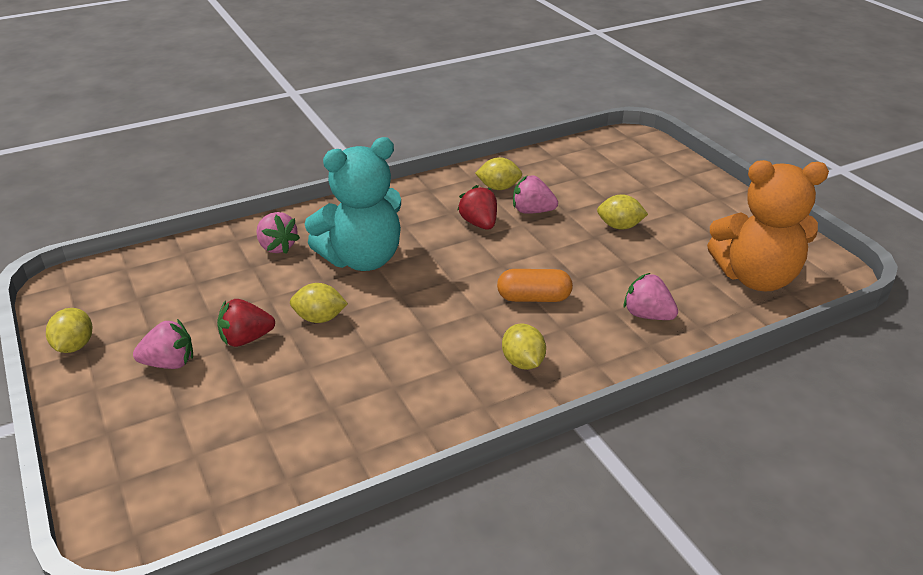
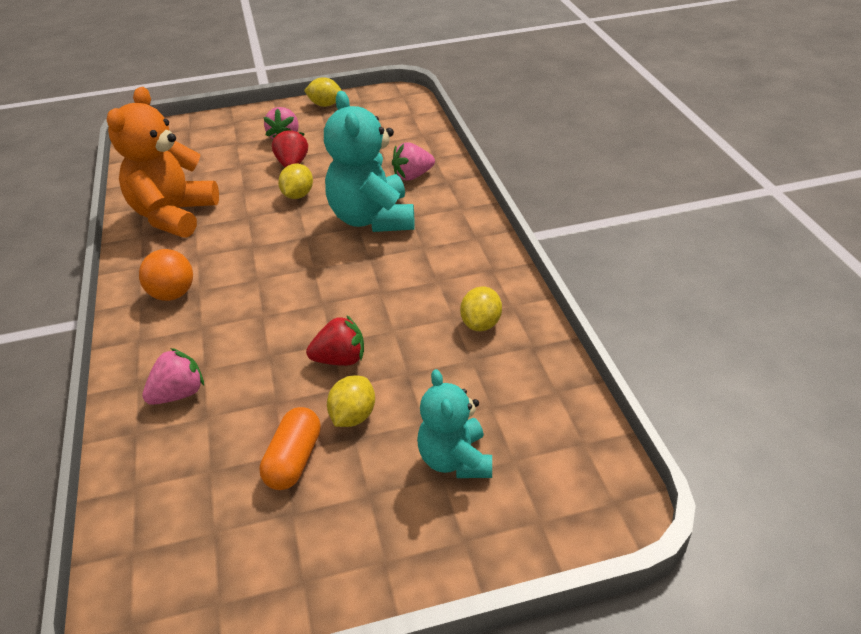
camera: 105 degrees right, 5 degrees up
red strawberry [458,185,497,230] -> red strawberry moved to [306,316,364,366]
orange capsule [497,269,573,302] -> orange capsule moved to [259,407,321,490]
yellow lemon [502,324,546,370] -> orange ball [139,249,193,301]
pink strawberry [513,175,558,214] -> none
orange teddy bear [707,160,829,291] -> orange teddy bear moved to [106,87,219,238]
none -> turquoise teddy bear [417,369,492,478]

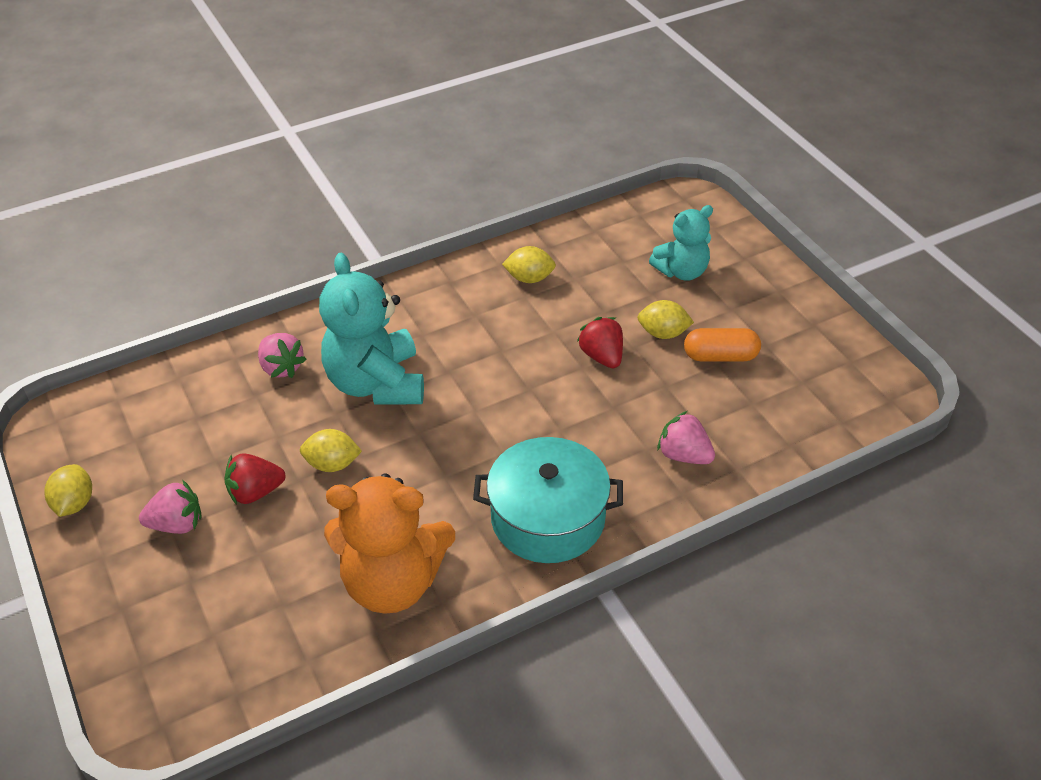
camera: 105 degrees left, 5 degrees up
orange ball [139,249,193,301] -> turquoise pot [473,437,623,563]
turquoise teddy bear [324,91,415,232] -> turquoise teddy bear turned 105 degrees clockwise [319,253,424,405]

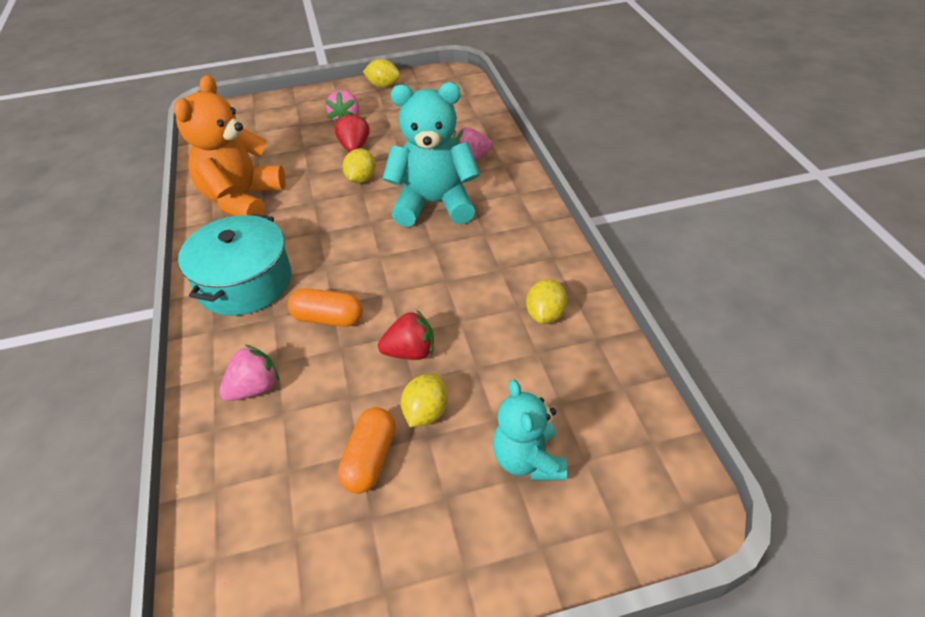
camera: 105 degrees right, 0 degrees up
none -> orange capsule [288,288,363,327]

